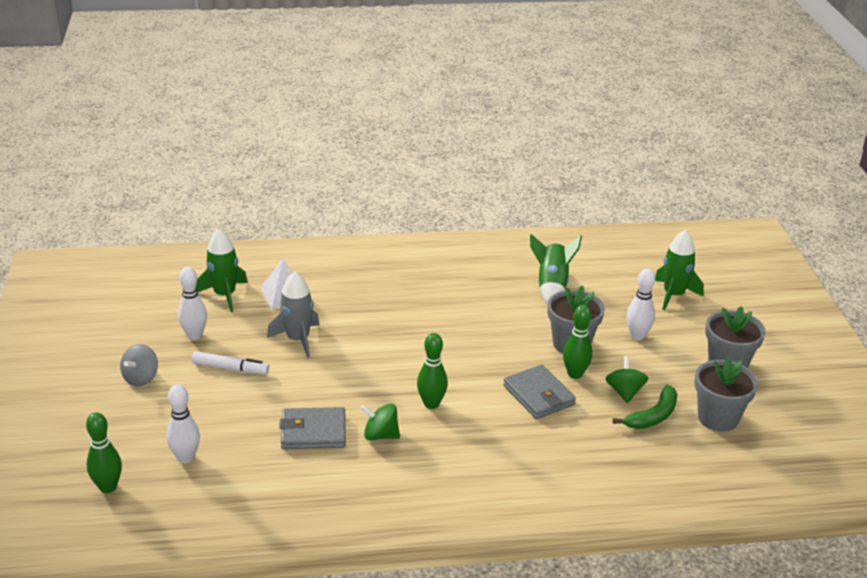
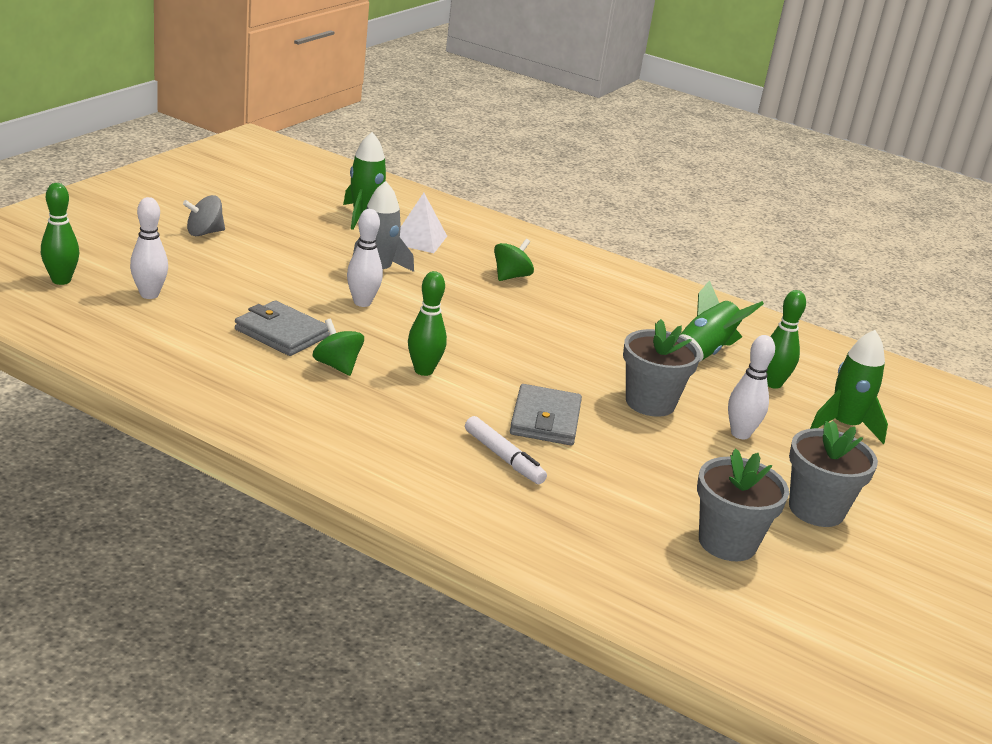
camera: 35 degrees right, 5 degrees down
white bowling pin [178,267,207,340] -> white bowling pin moved to [347,209,383,307]
white marker [192,351,269,374] -> white marker moved to [465,416,547,484]
green bowling pin [563,305,593,379] -> green bowling pin moved to [767,290,806,389]
green spinning top [606,356,648,403] -> green spinning top moved to [494,239,534,281]
green banana [612,385,677,429] -> none

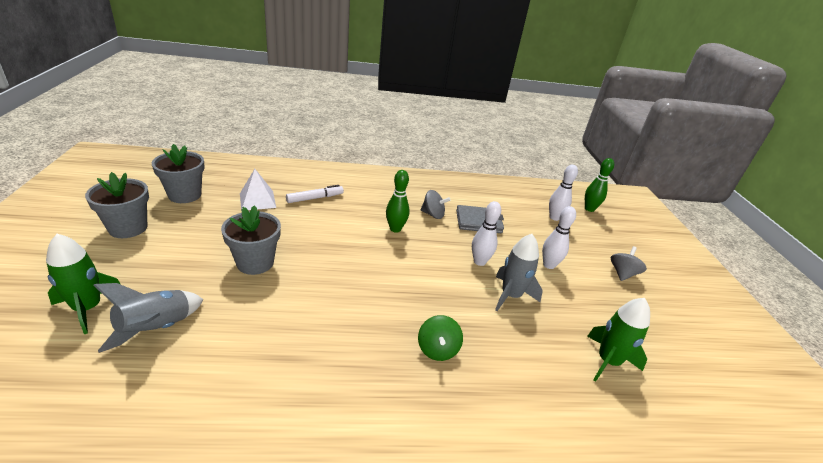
camera: 145 degrees right, 5 degrees up
green spinning top [312,319,364,376] -> grey spinning top [421,190,450,219]
white pyramid [400,193,447,253] -> white pyramid moved to [240,169,276,211]
white marker [465,416,547,484] -> white marker turned 135 degrees clockwise [286,185,344,203]
grey wallet [510,384,582,445] -> none
green rocket [680,280,764,362] -> none
white bowling pin [728,335,775,439] -> white bowling pin moved to [542,206,576,269]
green bowling pin [767,290,806,389] -> grey rocket [93,283,204,353]

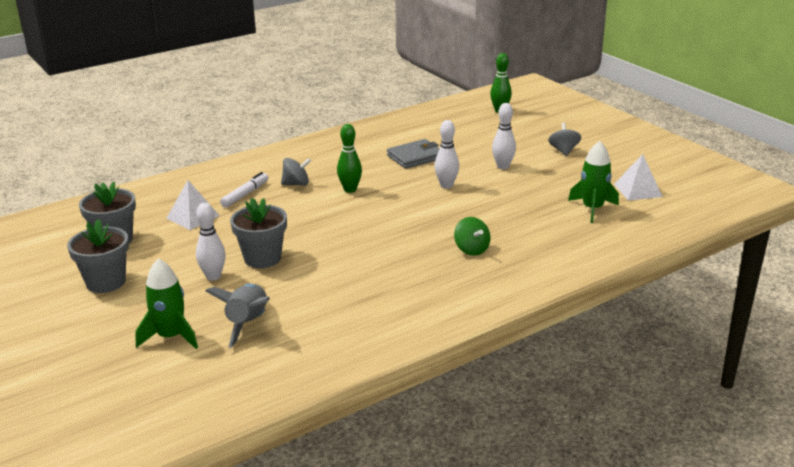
camera: 25 degrees left, 5 degrees down
grey spinning top [421,190,450,219] -> grey spinning top moved to [281,158,311,186]
grey rocket [495,234,543,311] -> none
white bowling pin [549,165,578,221] -> white bowling pin moved to [196,203,226,281]
none -> white pyramid [614,154,663,201]

